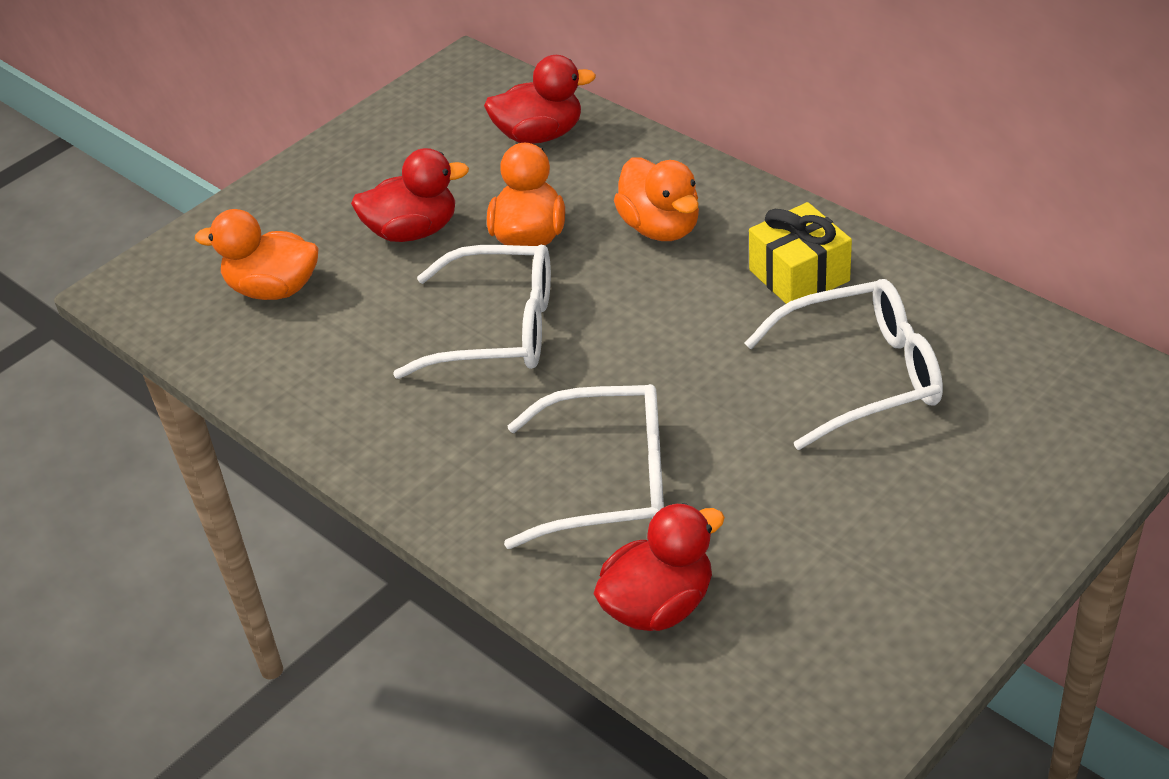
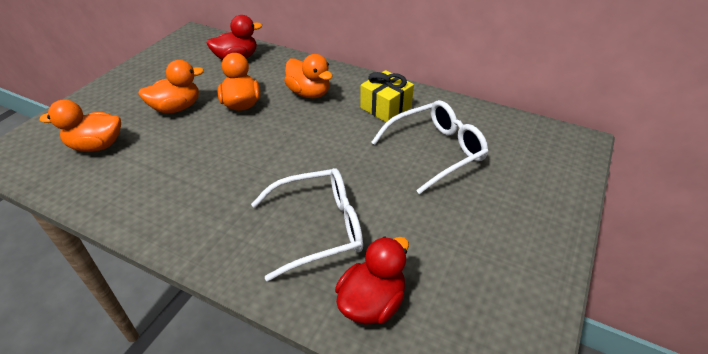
camera: 20 degrees left, 0 degrees up
red duck [351,148,469,242] -> orange duck [138,60,204,113]
white glasses [393,245,551,379] -> none

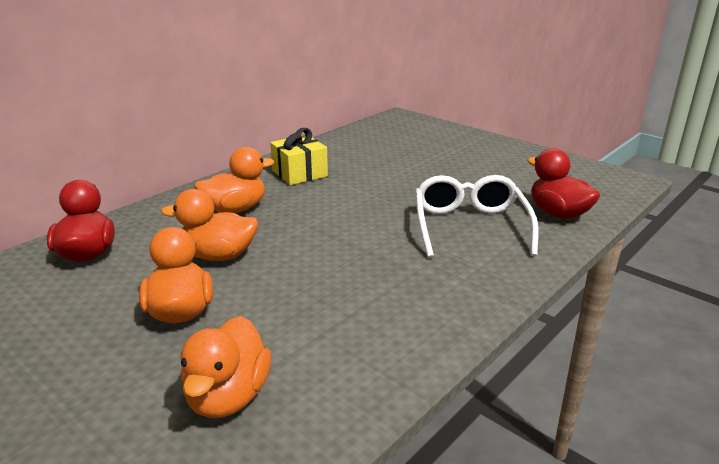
camera: 75 degrees left, 15 degrees down
white glasses [371,100,488,194] -> none

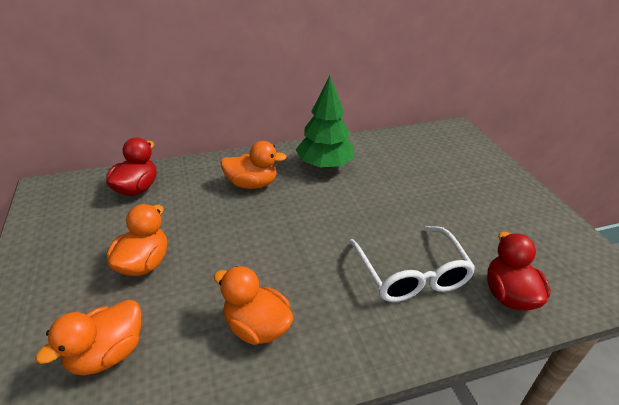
camera: 30 degrees right, 10 degrees up
orange duck [161,189,258,261] -> orange duck moved to [214,266,293,345]
yellow gift [270,128,328,185] -> green tree [296,76,355,169]
white glasses [415,175,539,258] -> white glasses turned 135 degrees clockwise [349,226,476,302]

